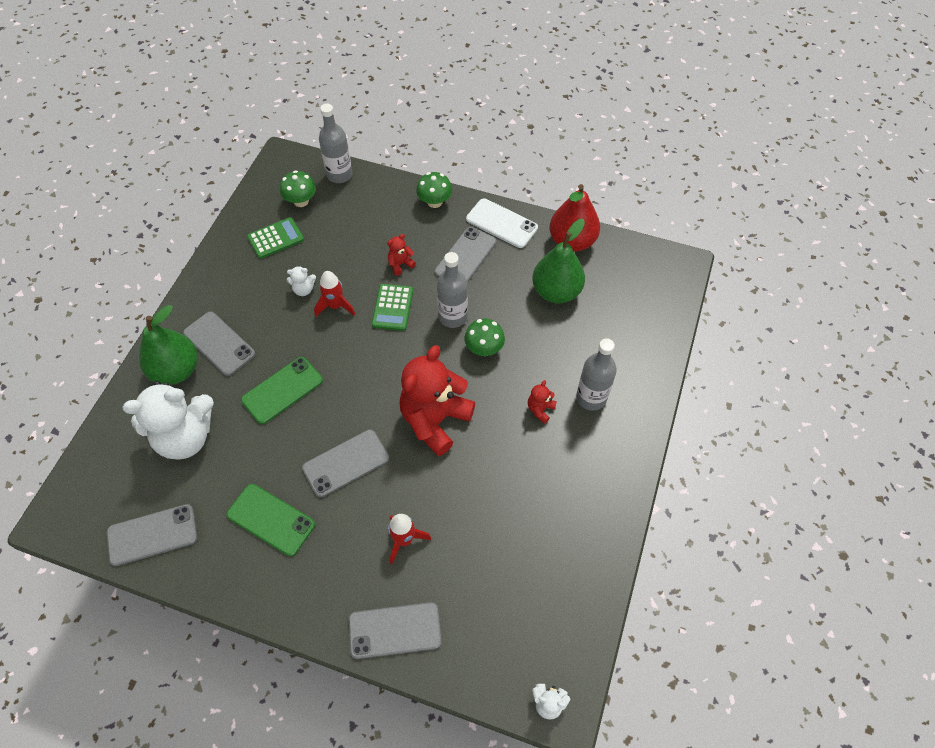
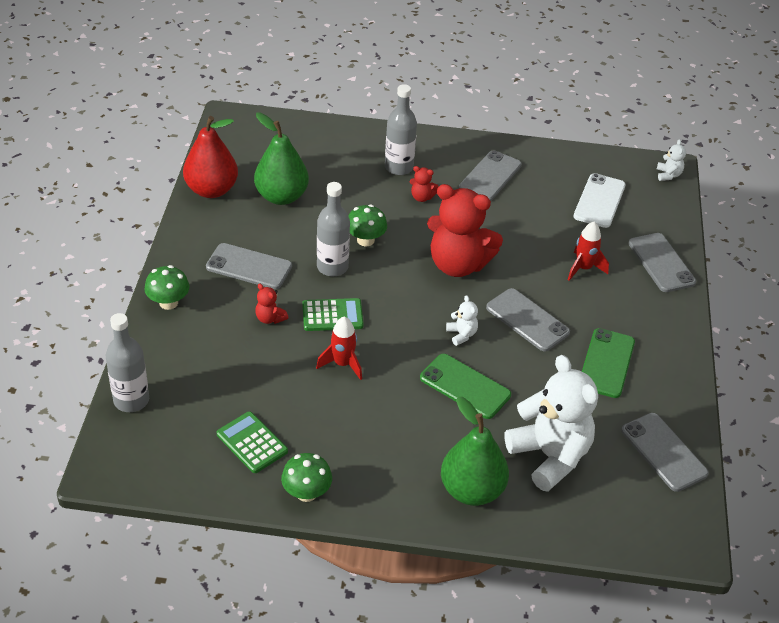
camera: 105 degrees left, 15 degrees down
grey phone [183,312,255,376] -> grey phone moved to [459,150,522,201]
green mushroom [280,170,316,207] -> green mushroom moved to [281,453,332,502]
white teddy bear [287,266,316,296] -> white teddy bear moved to [446,295,478,346]
white phone [466,198,538,248] -> white phone moved to [573,173,626,228]

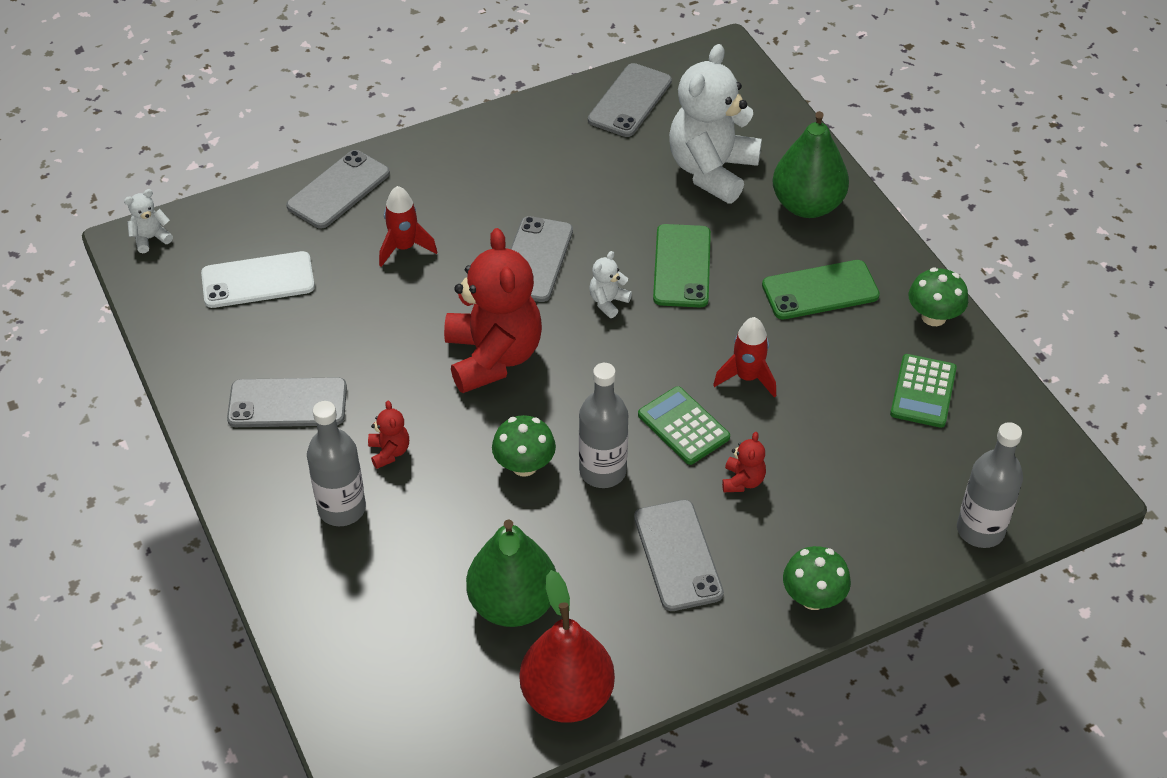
camera: 120 degrees left, 5 degrees up
green phone [582,328,635,398] -> green phone moved to [762,260,880,319]

